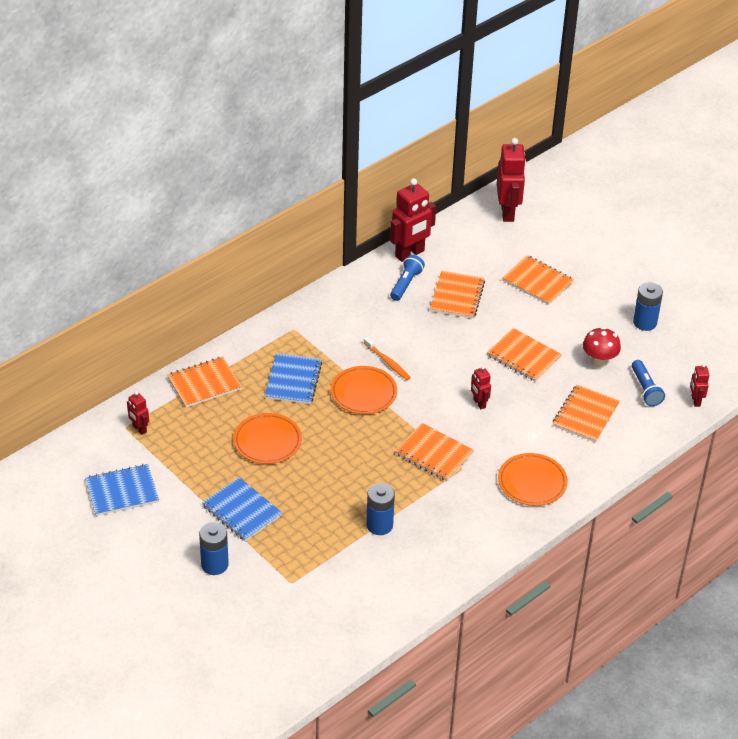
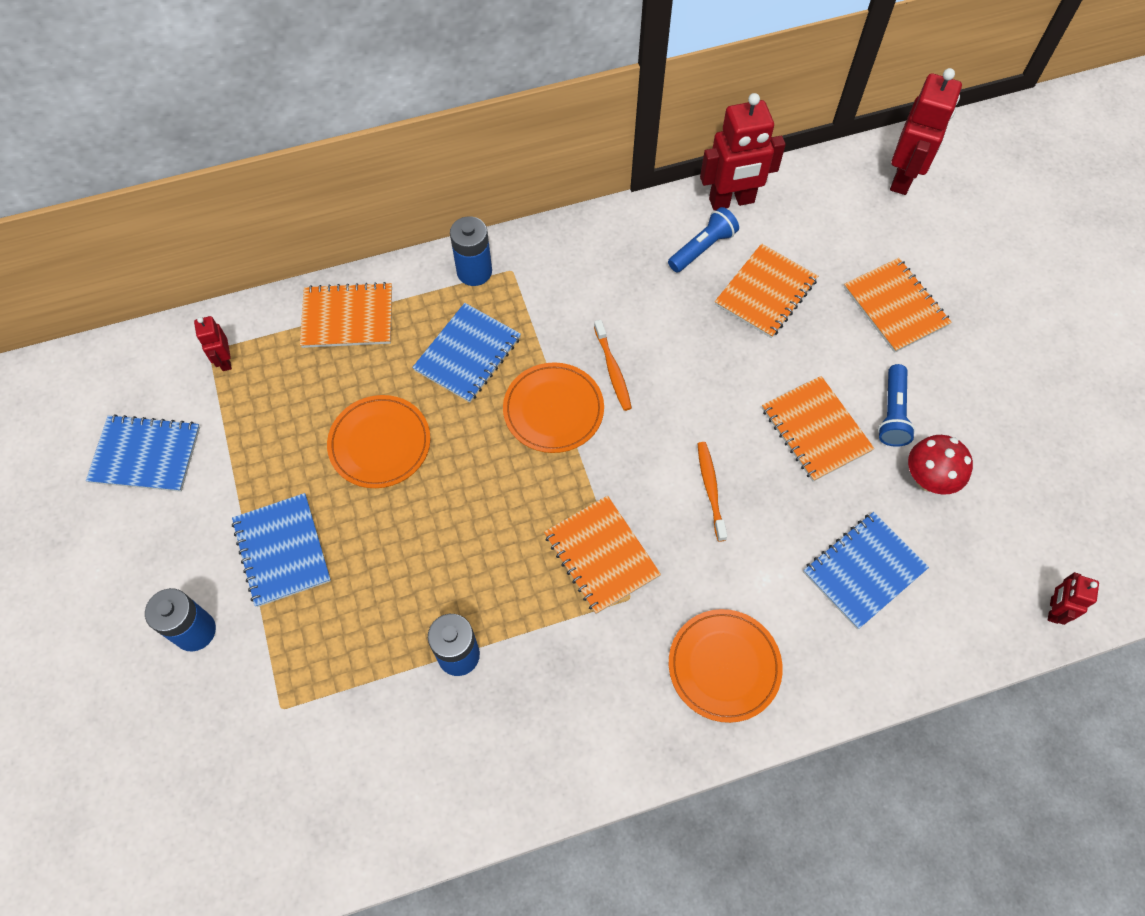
camera: 25 degrees right, 20 degrees up
red robot [471,366,491,409] -> orange toothbrush [698,442,727,542]
orange notebook [552,385,620,442] -> blue notebook [803,512,929,629]
blue flashlight [632,360,665,406] -> blue flashlight moved to [878,364,915,447]
blue battery [633,282,663,331] -> blue battery moved to [450,216,492,286]

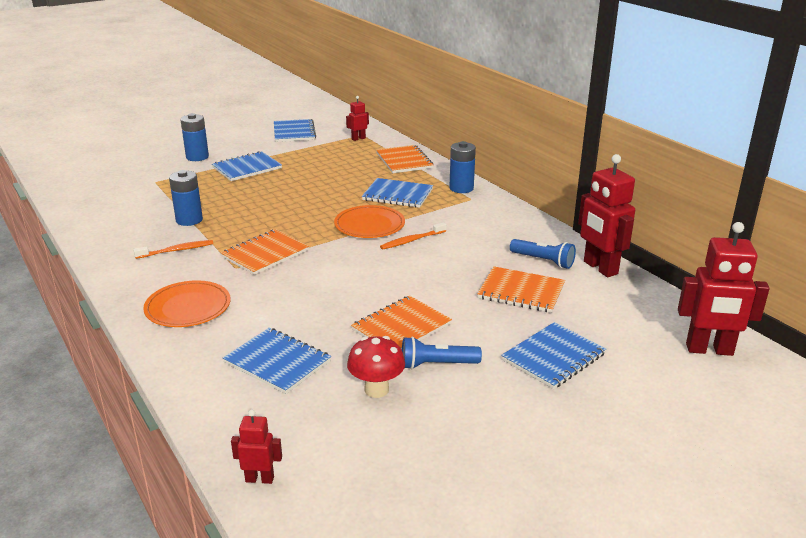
camera: 75 degrees right, 35 degrees down
orange plate [327,395,430,488] -> none
orange toothbrush [698,442,727,542] -> orange toothbrush moved to [133,240,213,259]
orange notebook [844,258,952,353] -> blue notebook [501,322,606,389]

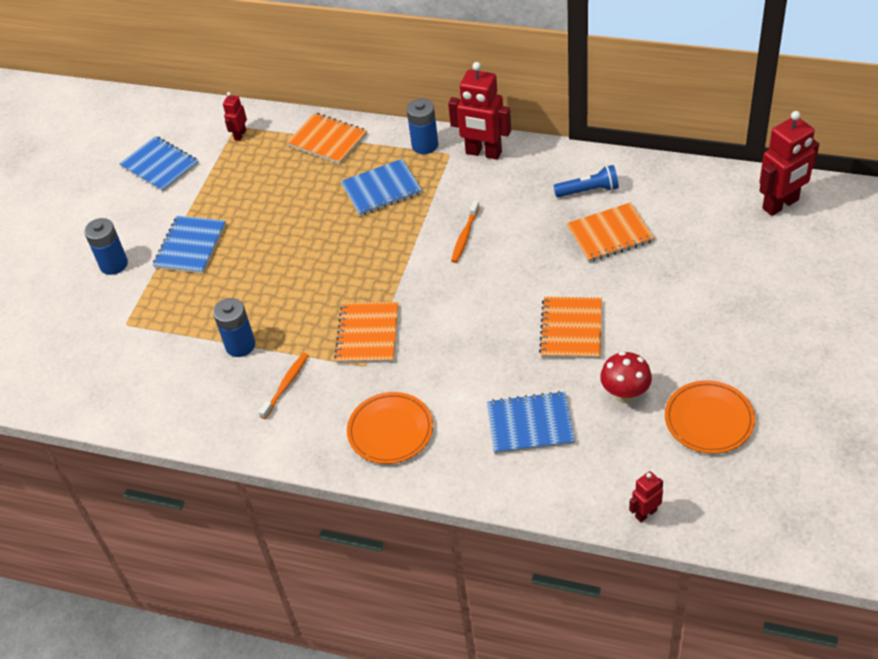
camera: 35 degrees left, 20 degrees up
orange plate [334,205,405,238] -> orange plate moved to [665,380,755,454]
blue flashlight [402,337,482,369] -> none
blue notebook [501,322,606,389] -> none
red robot [578,154,635,277] -> red robot moved to [448,62,511,160]

